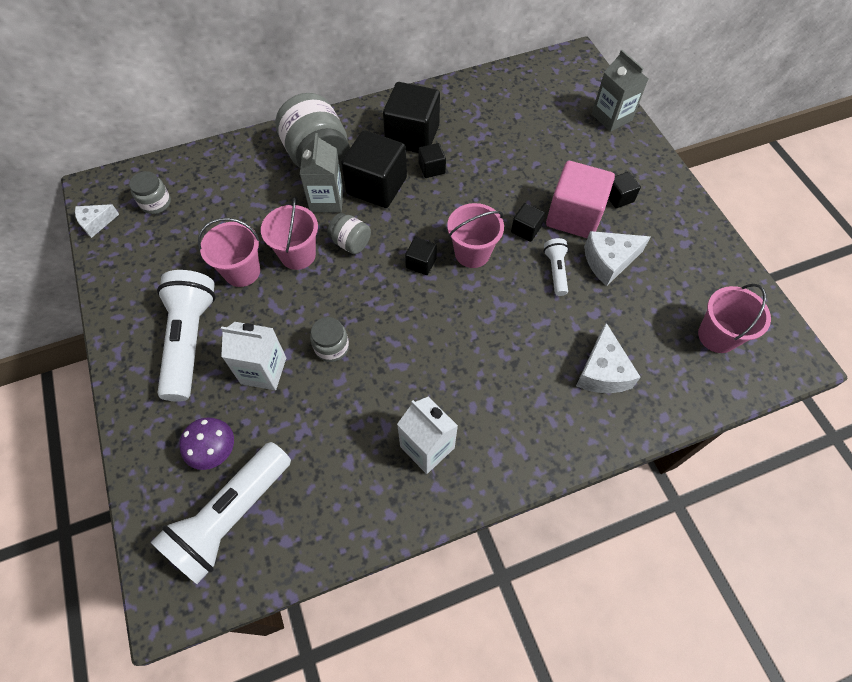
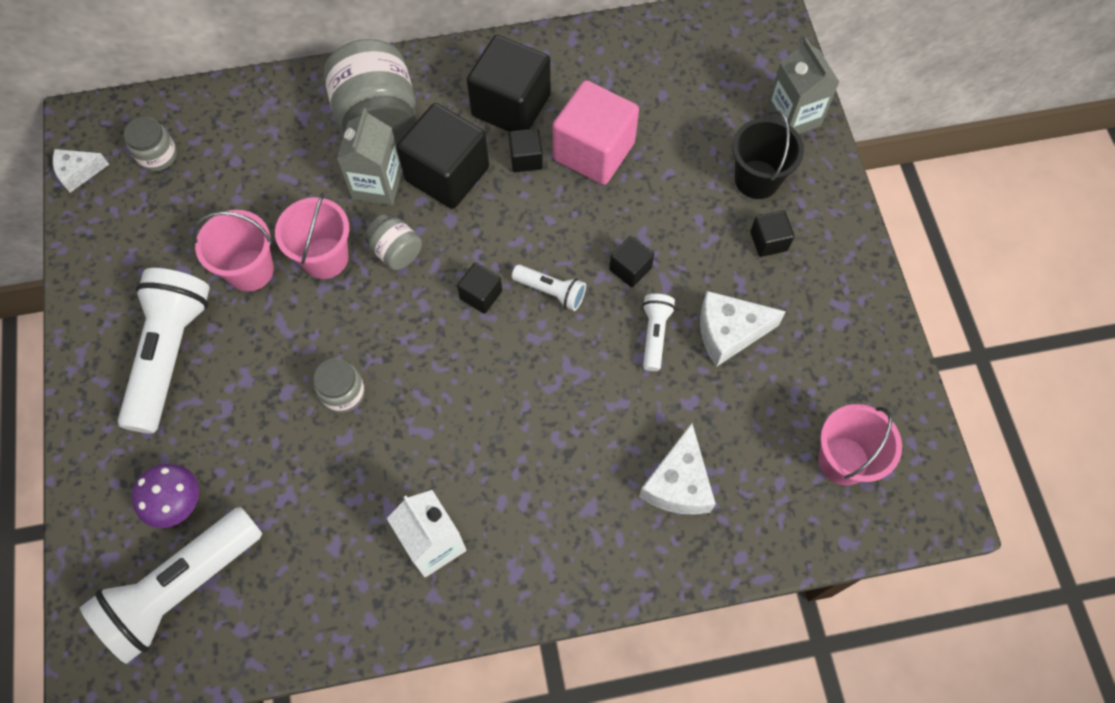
camera: 10 degrees right, 5 degrees up
white carton [220,322,286,390] -> none
pink bucket [447,203,504,268] -> white flashlight [512,265,586,311]
pink cube [546,161,615,238] -> pink cube moved to [553,80,639,185]
none -> black bucket [732,110,804,199]

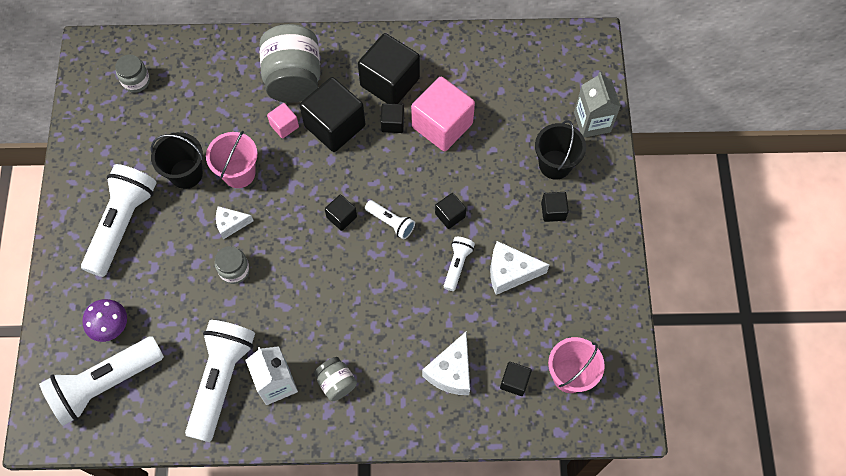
camera: 10 degrees right, 0 degrees up
white cheese [53,149,109,193] -> white cheese moved to [216,206,254,239]
pink bucket [193,210,274,291] -> black bucket [151,132,203,189]
grey carton [337,108,402,205] -> pink cube [267,103,299,138]
grey jar [364,213,422,270] -> grey jar moved to [314,357,357,401]
none -> white flashlight [185,320,255,442]
none -> black cube [500,362,532,396]

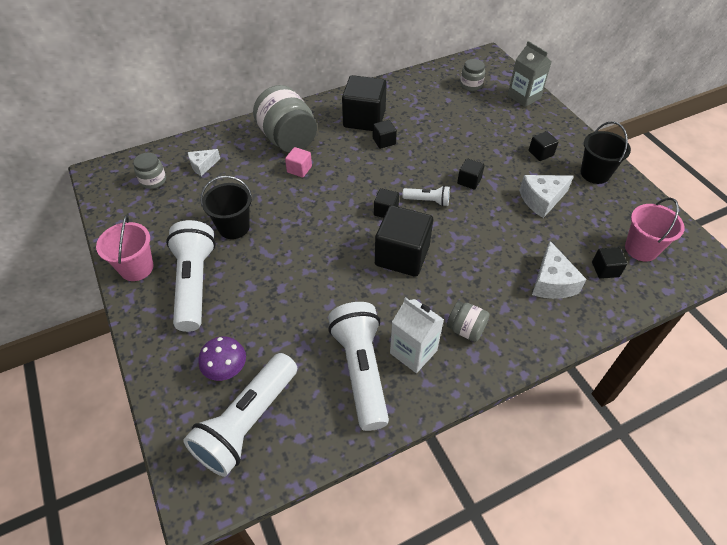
camera: 25 degrees left, 15 degrees down
pink bucket [206,131,258,188] -> pink bucket moved to [96,215,153,281]
grey jar [215,246,250,284] -> grey jar moved to [460,59,485,91]
white cheese [216,206,254,239] -> white cheese moved to [188,149,220,176]
black cube [300,77,365,152] -> black cube moved to [375,205,433,277]
pink cube [411,77,475,151] -> none
white flashlight [444,237,475,291] -> none
black bucket [535,120,586,180] -> black bucket moved to [581,121,631,184]

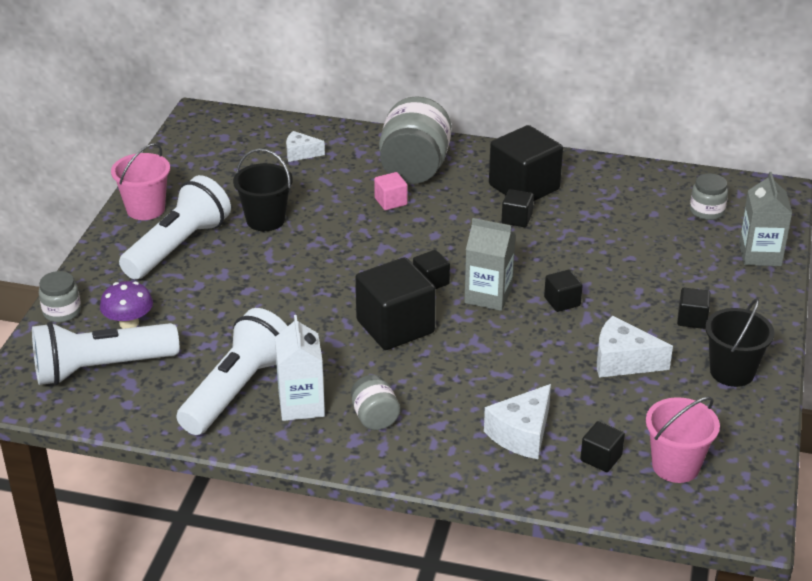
camera: 40 degrees right, 15 degrees down
grey jar [133,153,166,189] -> grey jar moved to [39,271,81,322]
white flashlight [402,186,450,206] -> grey carton [464,218,515,311]

